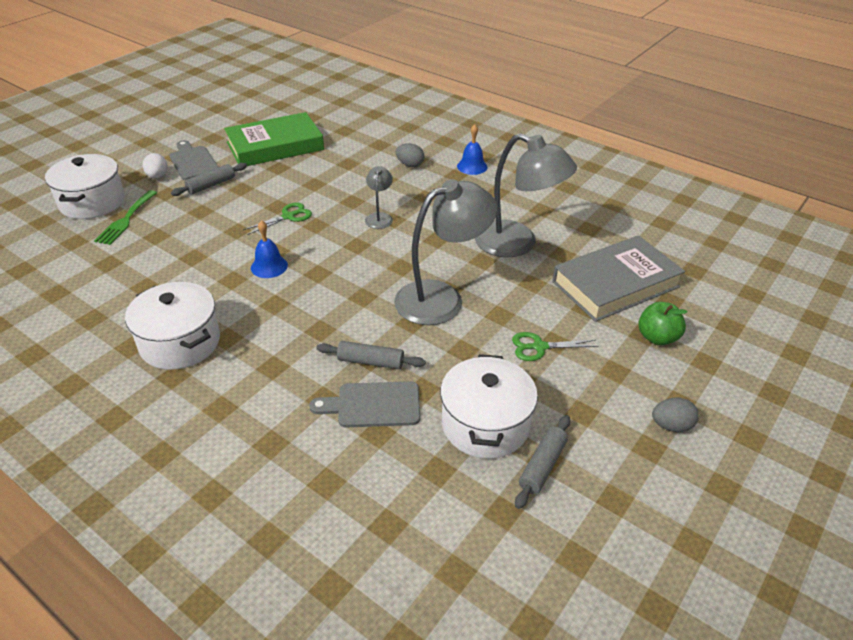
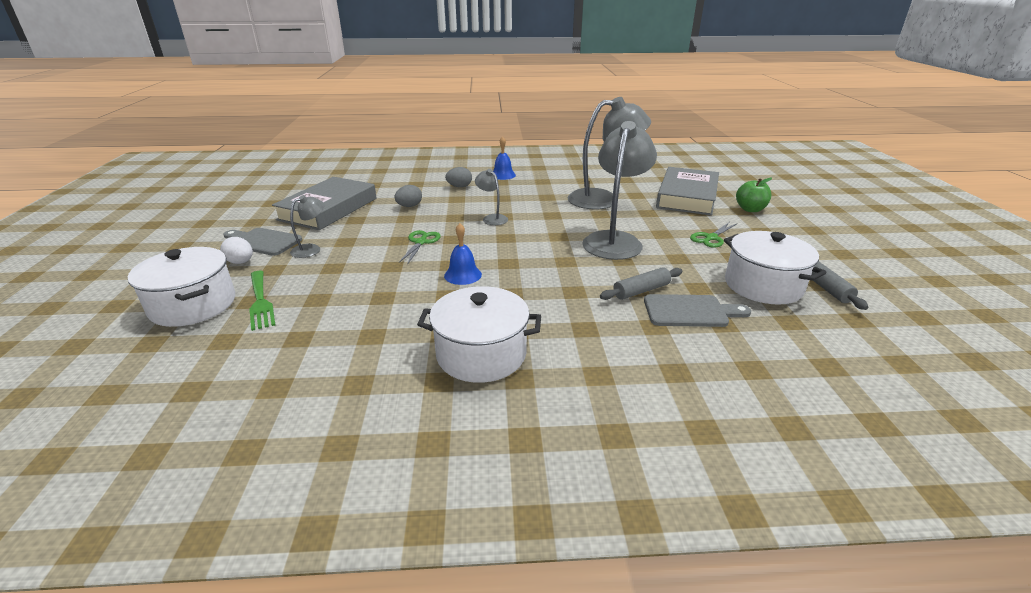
camera: 40 degrees left, 10 degrees down
grey rolling pin [171,163,247,196] -> grey lamp [290,195,324,258]
green book [224,112,324,166] -> grey book [272,177,376,230]
grey cutting board [309,381,420,427] -> grey cutting board turned 135 degrees counterclockwise [644,294,751,327]
grey egg [652,398,699,432] -> grey egg moved to [395,185,422,207]

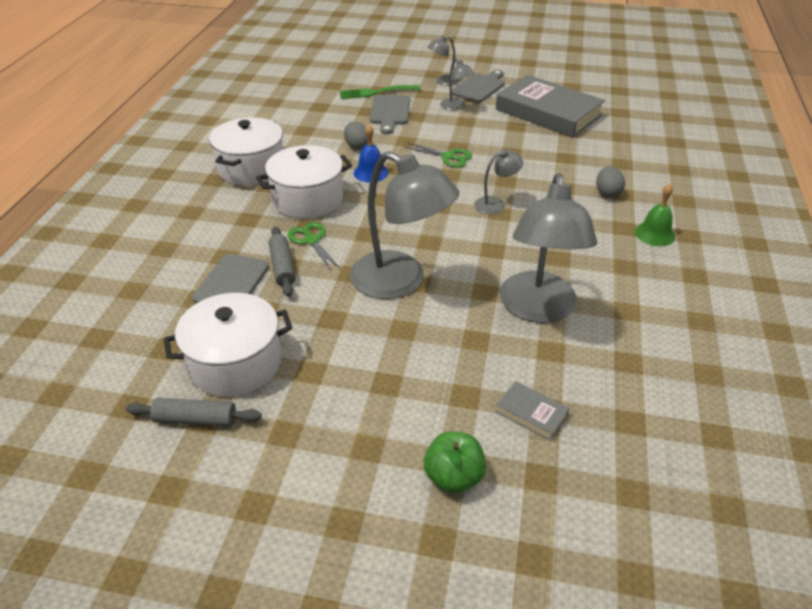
camera: 105 degrees right, 10 degrees up
white pot [128,247,235,327] -> white pot moved to [256,145,352,219]
white egg [220,237,253,264] -> grey lamp [427,36,460,86]
grey egg [395,185,422,207] -> grey egg moved to [344,122,368,150]
blue bell [493,136,516,180] -> green bell [635,183,675,246]
grey book [656,167,719,216] -> grey book [496,381,570,441], size x0.41
green scissors [690,223,736,248] -> green scissors moved to [288,222,341,271]
none -> grey cutting board [369,95,410,134]

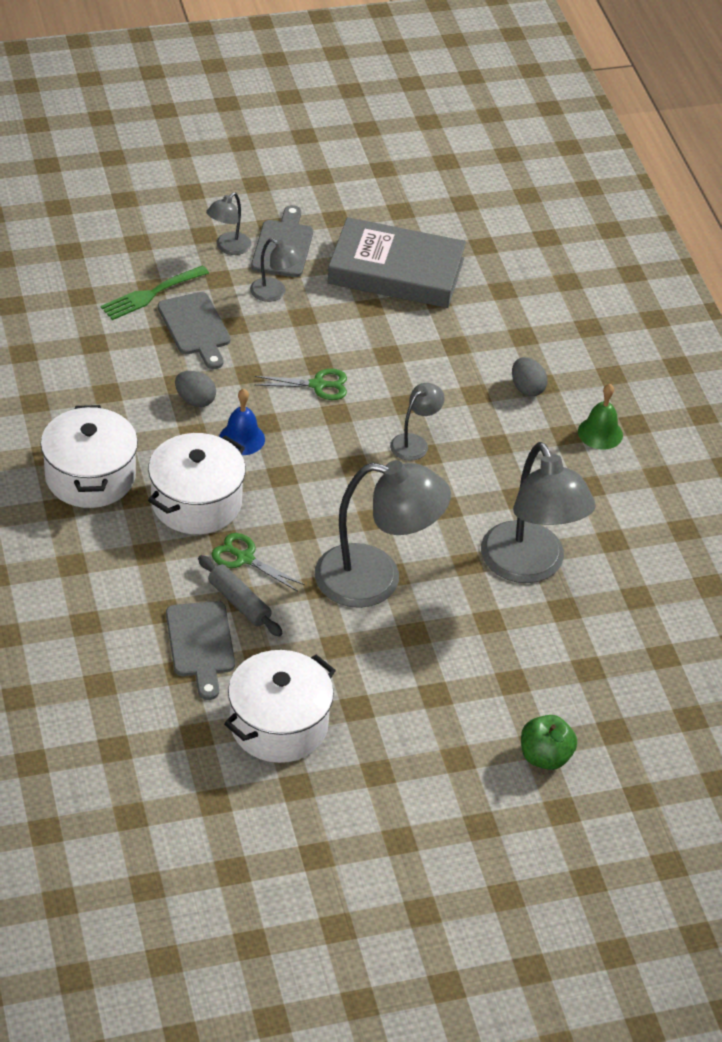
camera: 30 degrees left, 5 degrees up
grey rolling pin [126,398,262,427] -> none
grey book [496,381,570,441] -> none

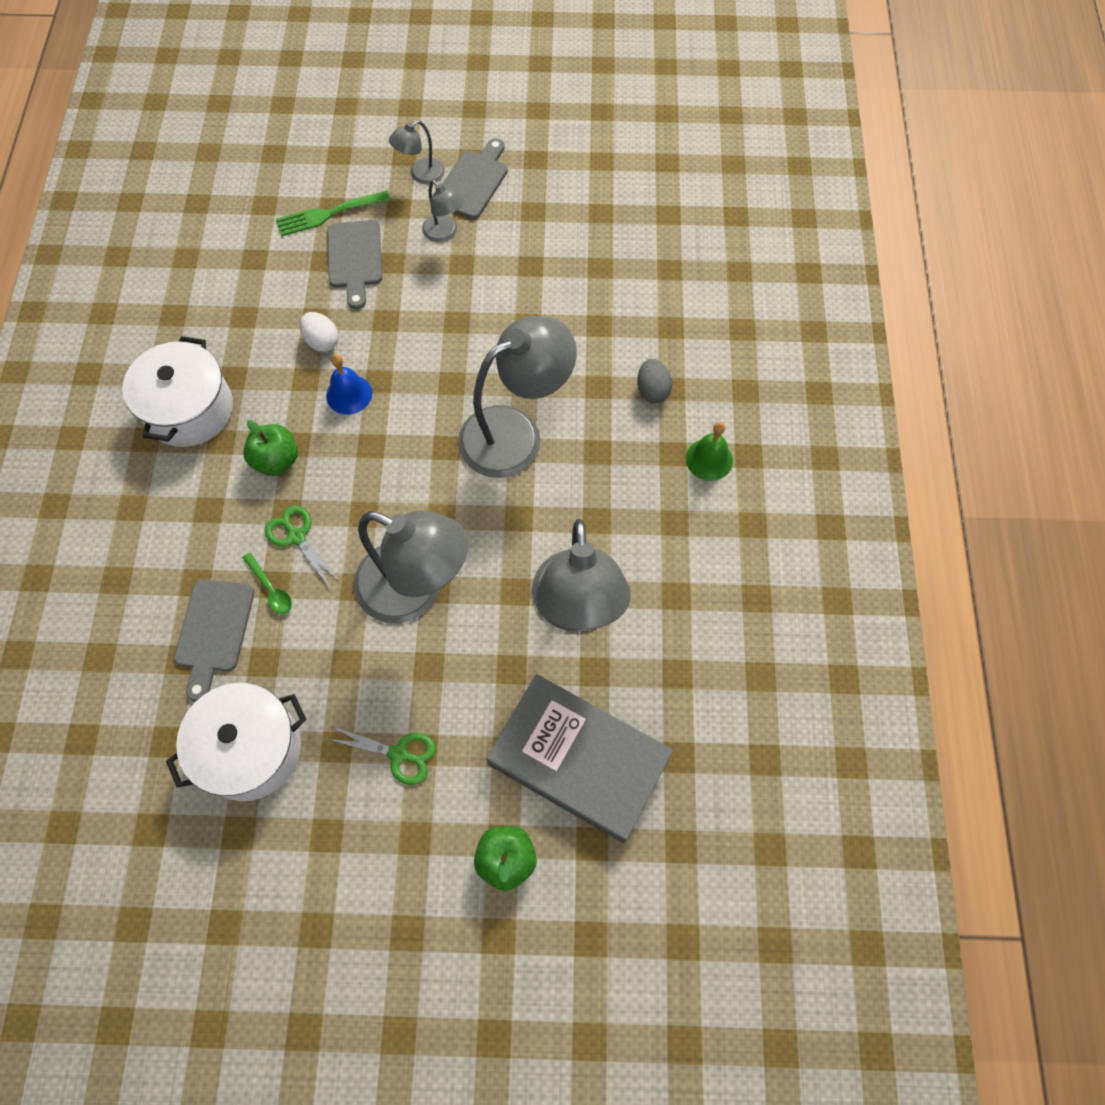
camera: 20 degrees right, 20 degrees up
white pot [148,433,246,534] -> green apple [243,420,298,476]
grey egg [175,371,216,407] -> white egg [300,312,338,352]
grey rolling pin [198,555,283,637] -> green spoon [243,552,292,614]
green scissors [255,369,347,400] -> green scissors moved to [328,726,436,785]
grey book [327,217,466,308] -> grey book moved to [486,674,673,843]
grey lamp [390,383,445,461] -> grey lamp [458,316,577,478], size x2.12

